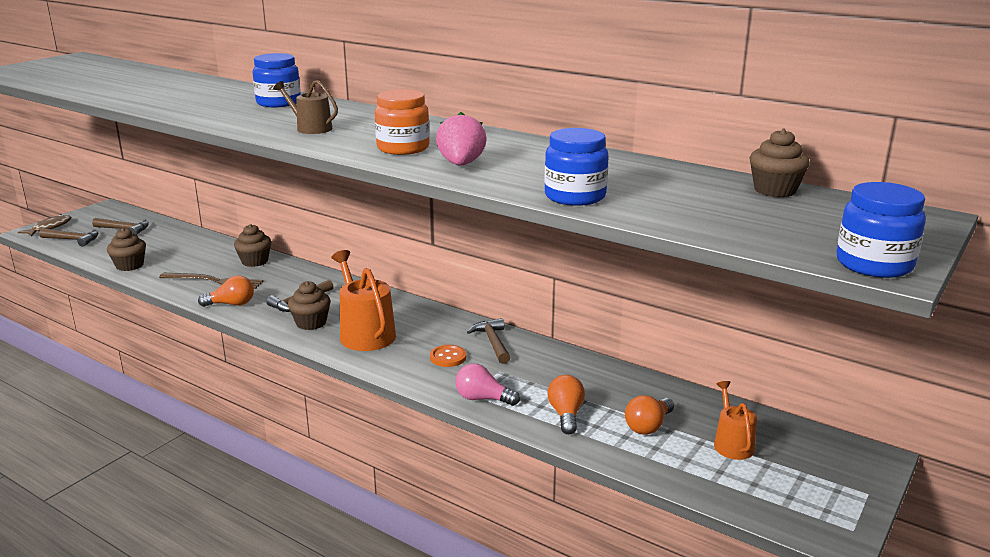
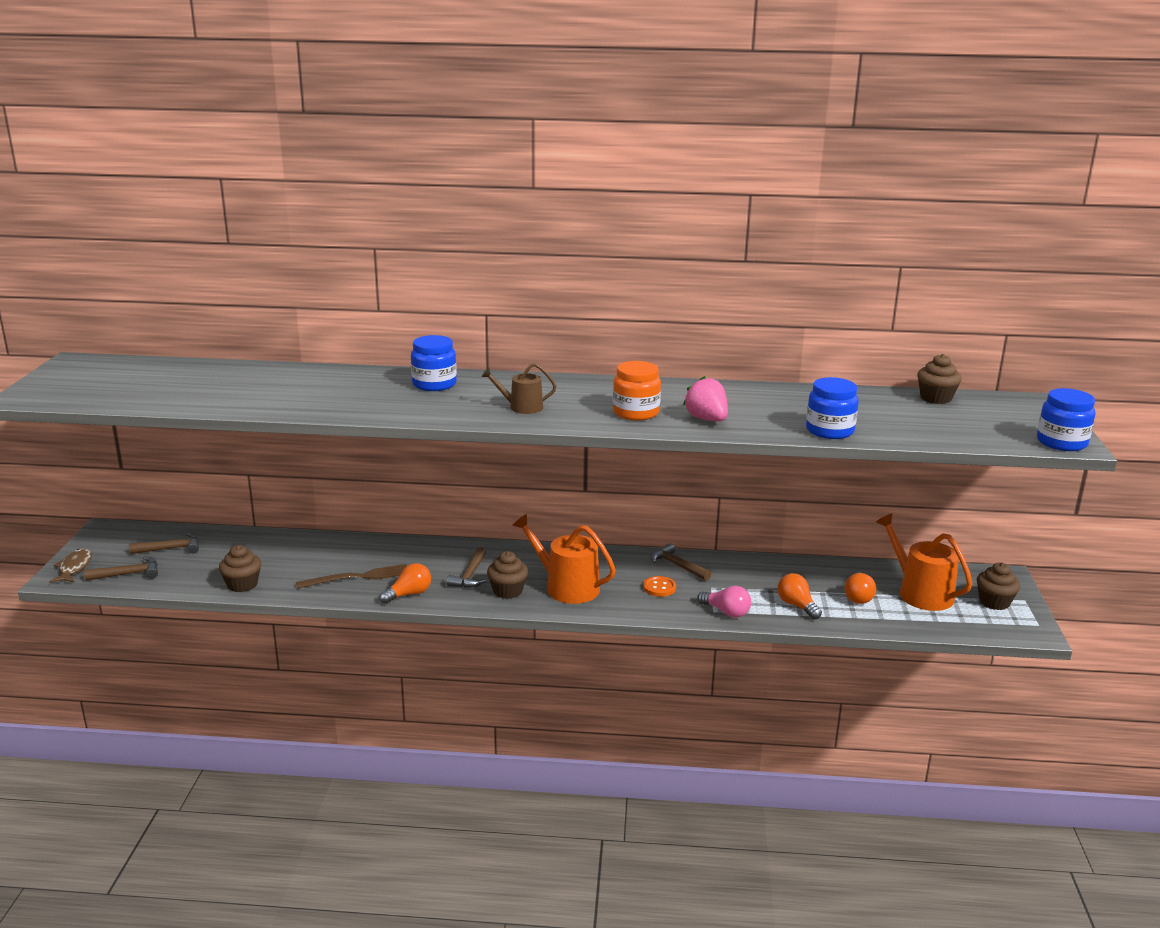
camera: 30 degrees left, 0 degrees up
brown cupcake [234,224,271,267] -> brown cupcake moved to [977,562,1020,610]
pink light bulb [455,364,520,406] -> pink light bulb turned 135 degrees counterclockwise [697,586,751,618]
orange watering can [714,381,757,460] -> orange watering can [876,513,973,611], size x1.73

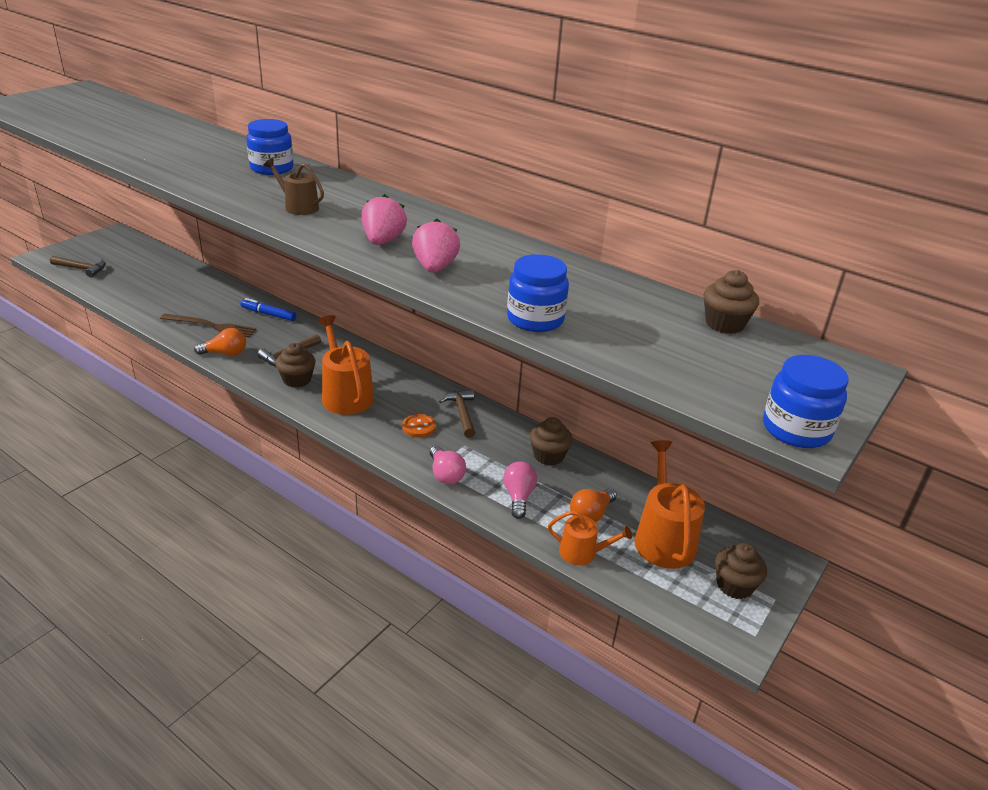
camera: 30 degrees right, 10 degrees up
brown fish [49,548,92,583] -> none
brown hammer [129,532,199,554] -> none
brown cupcake [219,545,261,592] -> brown cupcake moved to [530,417,573,466]
orange jar [613,361,661,420] -> pink strawberry [361,194,407,245]
orange light bulb [778,573,822,620] -> pink light bulb [503,461,537,519]
none -> blue marker [240,298,296,321]
none -> orange watering can [548,511,632,565]

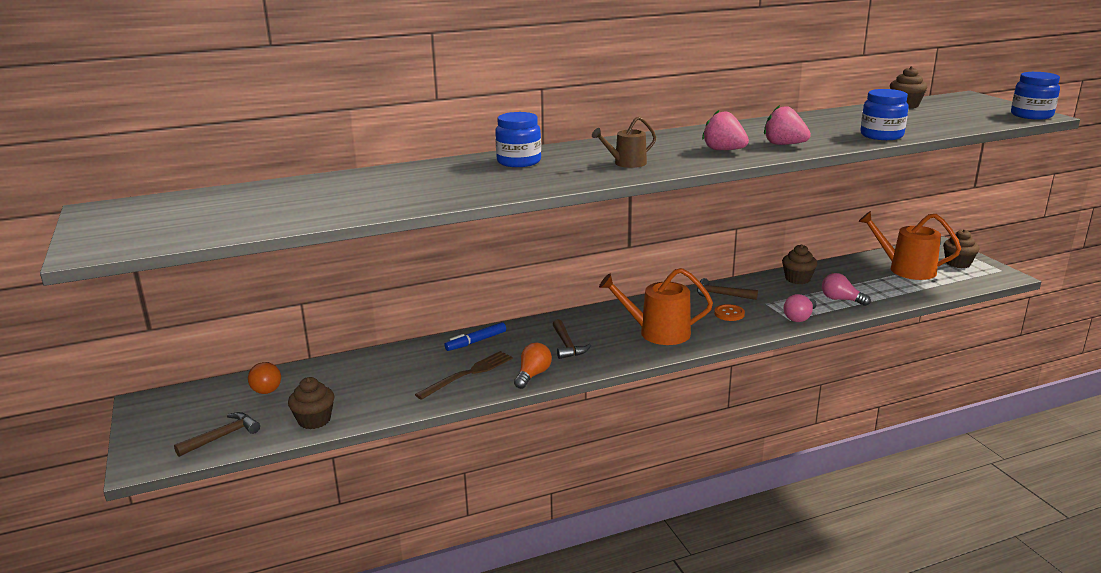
camera: 55 degrees left, 10 degrees down
brown cupcake [276,343,316,388] -> brown cupcake moved to [288,377,334,429]
pink light bulb [430,446,466,485] -> pink light bulb turned 120 degrees clockwise [783,294,817,322]
orange watering can [548,511,632,565] -> none
orange light bulb [570,488,617,522] -> orange light bulb moved to [248,362,281,394]

